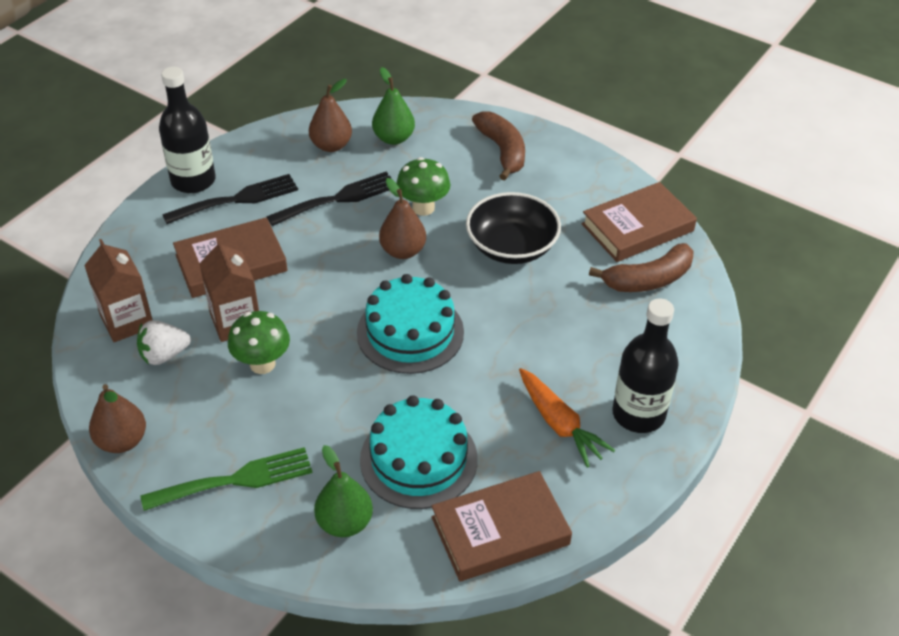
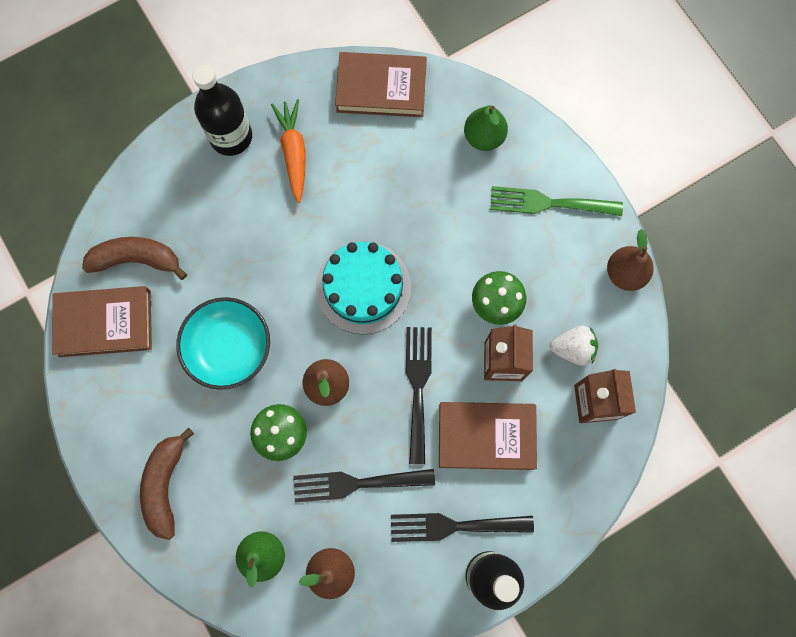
camera: 155 degrees left, 30 degrees up
turquoise cake [360,395,478,509] -> none
black bowl [466,192,561,264] -> turquoise bowl [176,297,270,390]
none -> black fork [406,327,432,464]

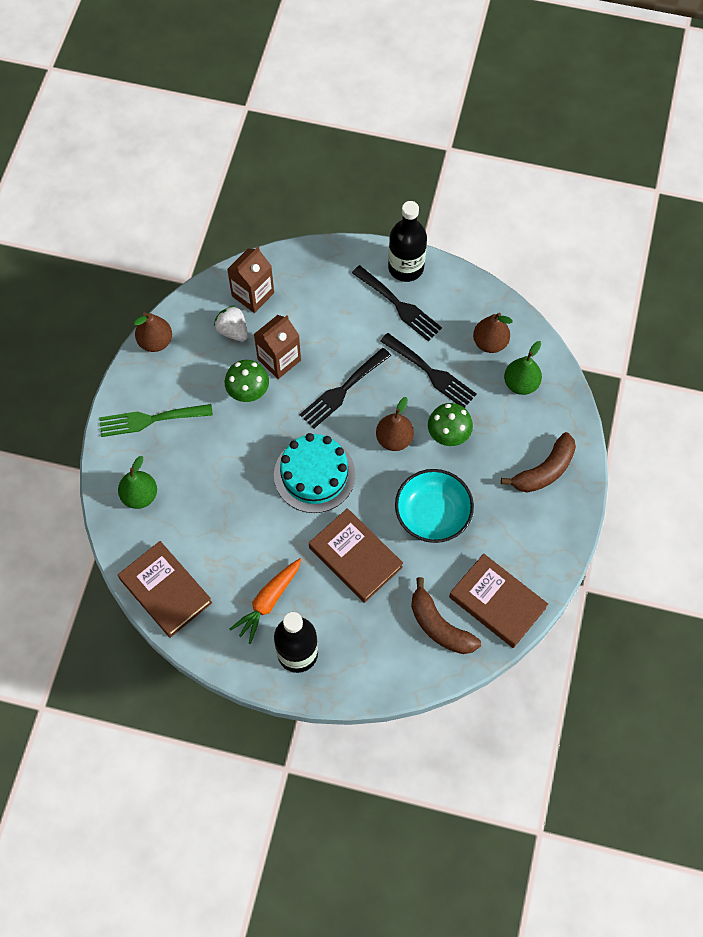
camera: 135 degrees left, 10 degrees down
brown book [439,402,537,470] -> brown book moved to [309,508,403,603]
green fork [490,186,623,216] -> green fork turned 120 degrees clockwise [99,404,213,437]

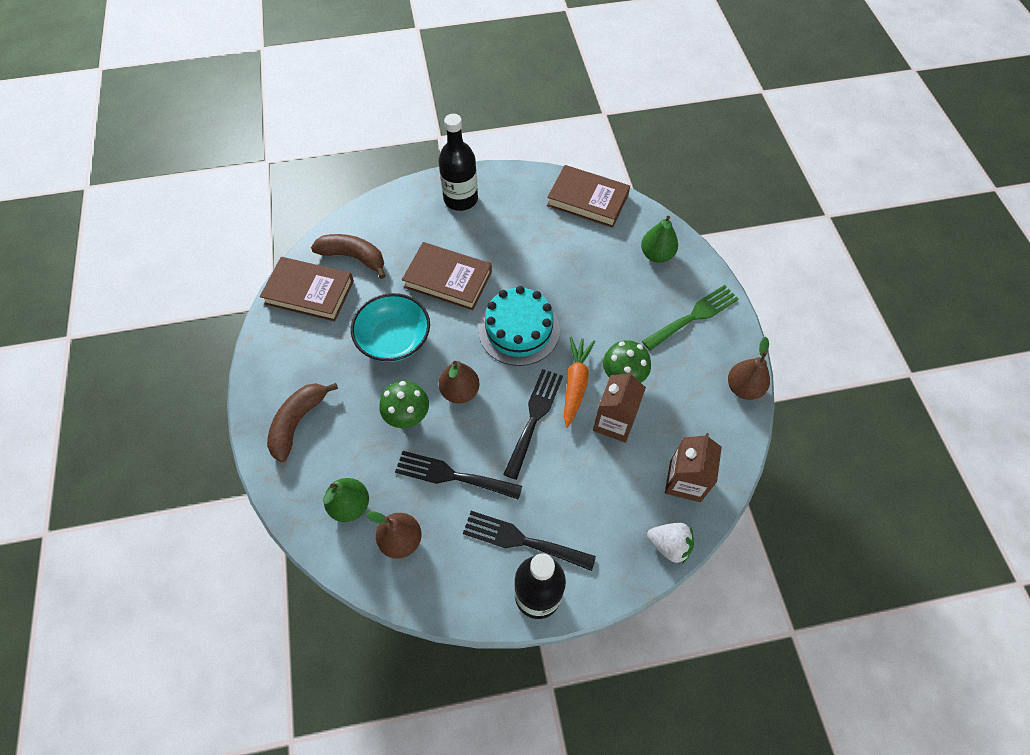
camera: 155 degrees right, 5 degrees down
white strawberry [214,305,248,341] -> white strawberry moved to [647,523,694,563]
orange carrot [229,558,302,644] -> orange carrot moved to [564,337,595,428]

